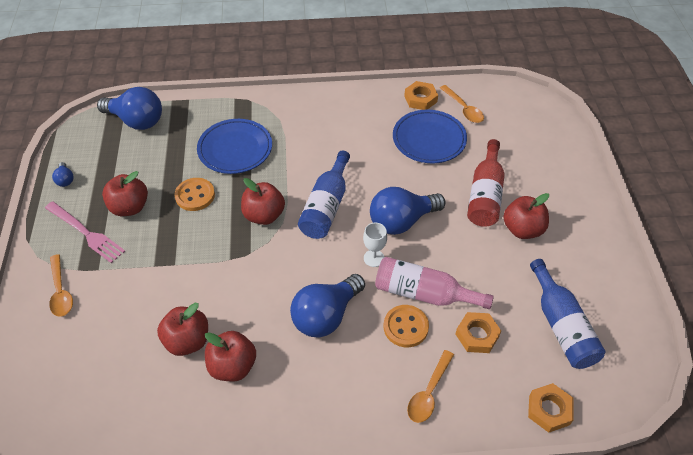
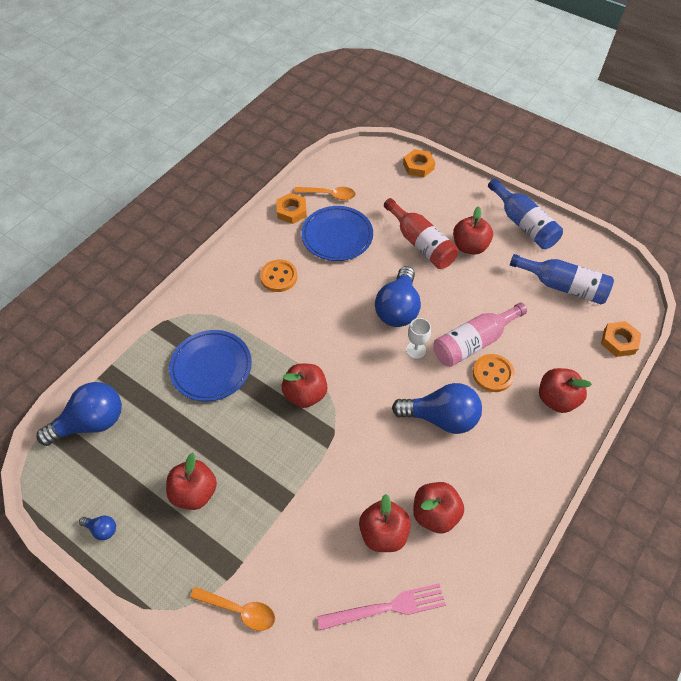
camera: 50 degrees left, 5 degrees up
pink fork [45,201,125,263] -> pink fork moved to [317,583,446,630]
orange button [174,178,215,211] -> orange button moved to [260,260,297,292]
blue light bulb [290,274,365,337] -> blue light bulb turned 75 degrees counterclockwise [392,383,482,434]
blue bottle [298,150,350,239] -> blue bottle moved to [488,179,563,249]
orange spoon [407,350,454,423] -> red apple [539,368,592,413]
orange nut [456,312,501,353] -> orange nut moved to [403,149,435,177]

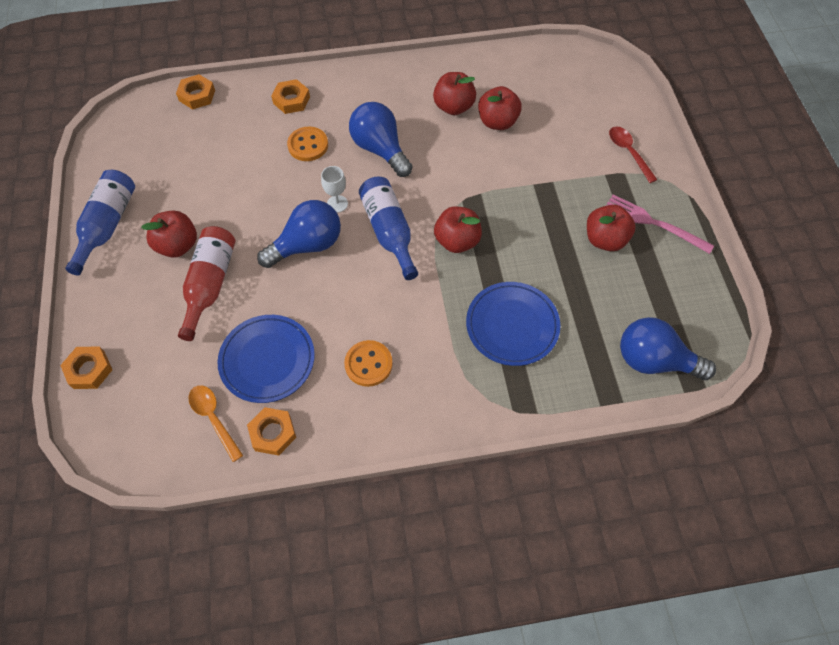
camera: 135 degrees left, 5 degrees up
blue light bulb [79,516,116,540] -> none
orange spoon [190,587,275,631] -> red spoon [609,126,657,183]
pink fork [317,583,446,630] -> pink fork moved to [606,194,714,254]
pink bottle [433,303,527,367] -> none
blue bottle [510,254,614,305] -> blue bottle moved to [359,177,418,280]
red apple [539,368,592,413] -> orange nut [271,79,310,114]

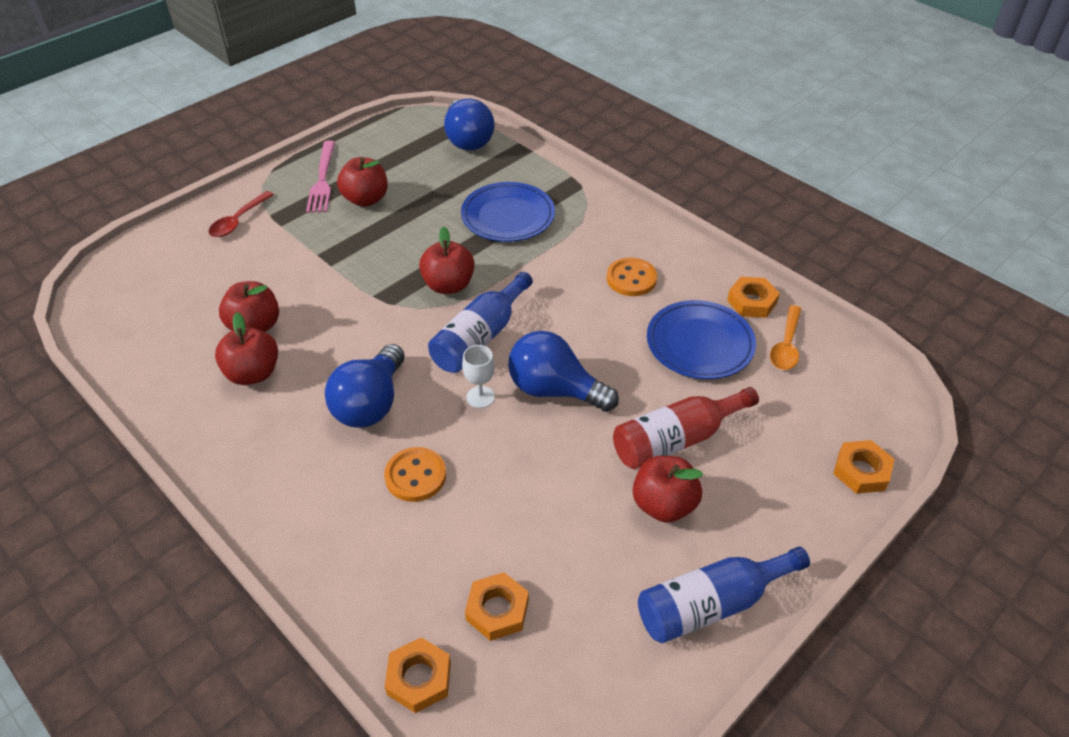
camera: 125 degrees left, 15 degrees down
orange nut [271,79,310,114] -> orange nut moved to [465,572,529,641]

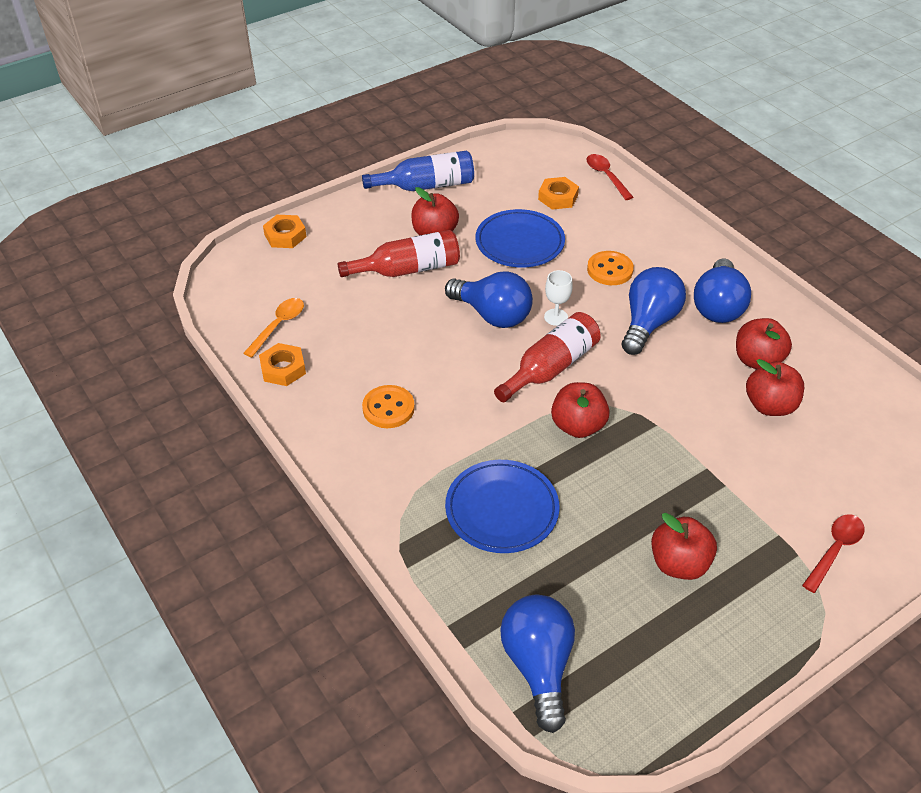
camera: 170 degrees left, 0 degrees up
pink fork [306,140,335,213] -> none
orange nut [385,637,451,713] -> red spoon [586,154,633,200]
blue bottle [428,272,533,373] -> red bottle [494,312,601,402]
blue plate [647,300,756,379] -> blue plate moved to [476,209,565,267]
none -> blue light bulb [694,258,751,323]

